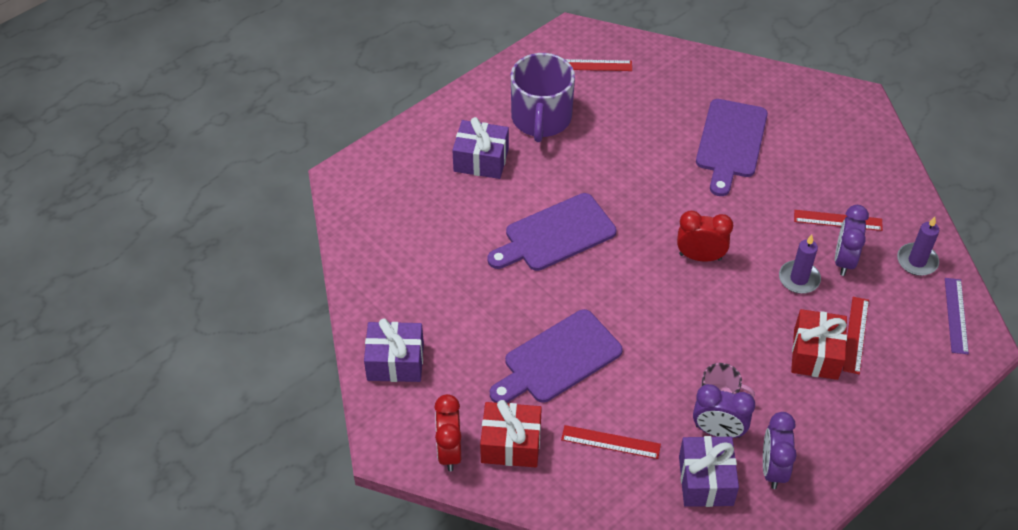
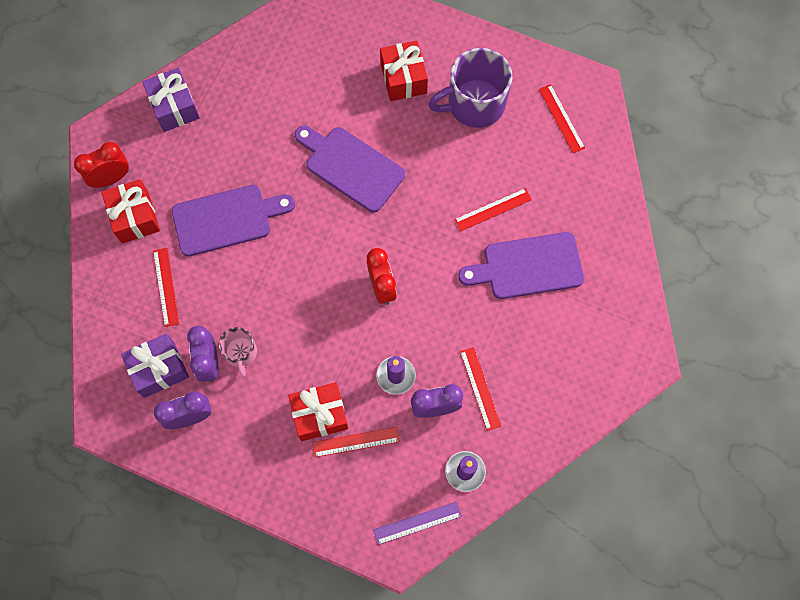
camera: 65 degrees right, 20 degrees up
purple gift [452,117,509,179] -> red gift [380,41,428,101]
purple cutting board [490,309,623,403] -> purple cutting board turned 135 degrees clockwise [172,185,295,257]
none -> red ruler [454,188,532,231]

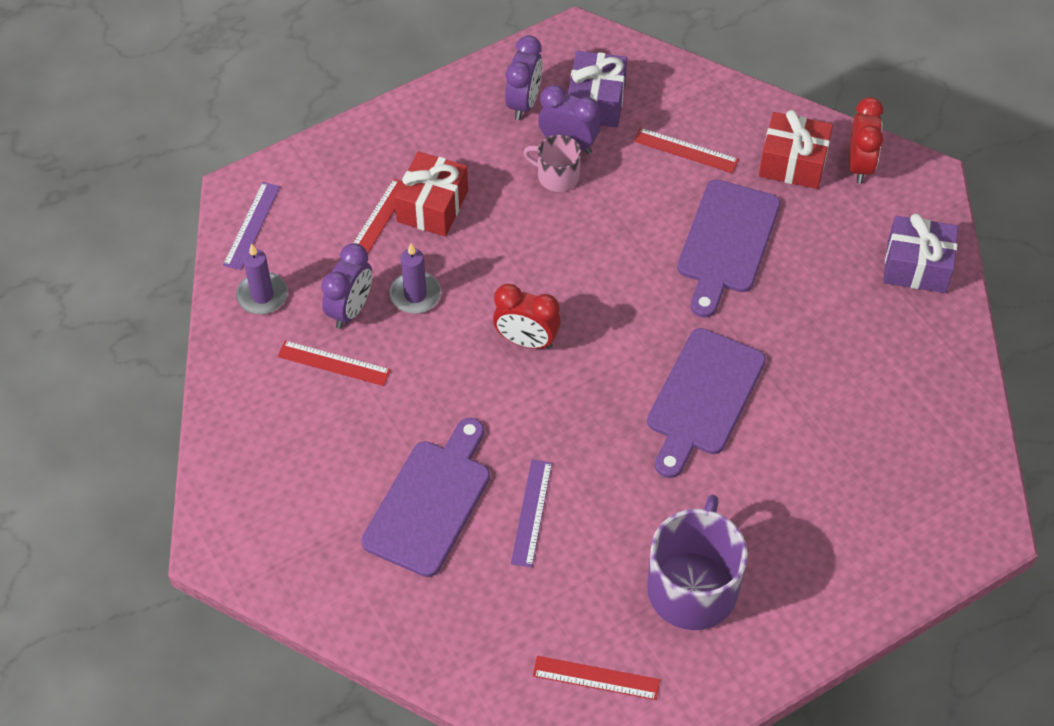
camera: 125 degrees right, 15 degrees down
purple cutting board [295,125,405,212] -> purple cutting board turned 135 degrees clockwise [647,328,766,478]
red gift [380,41,428,101] -> none
red ruler [454,188,532,231] -> purple ruler [511,459,552,567]

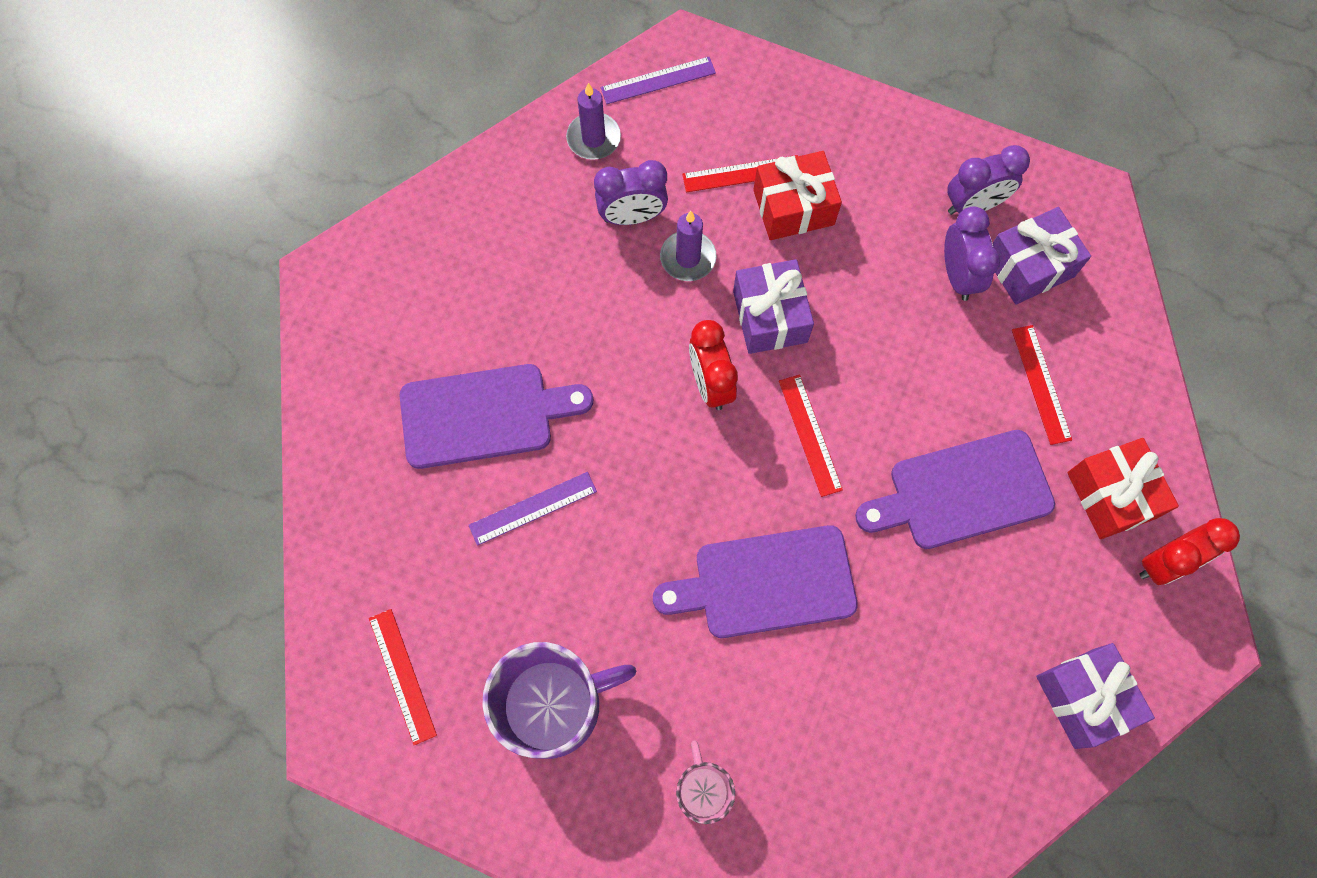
camera: 55 degrees right, 15 degrees up
red ruler [278,340,391,386] -> red ruler moved to [779,374,843,497]
pink mug [523,135,581,192] -> pink mug moved to [676,740,735,824]
none -> purple gift [733,259,814,354]

